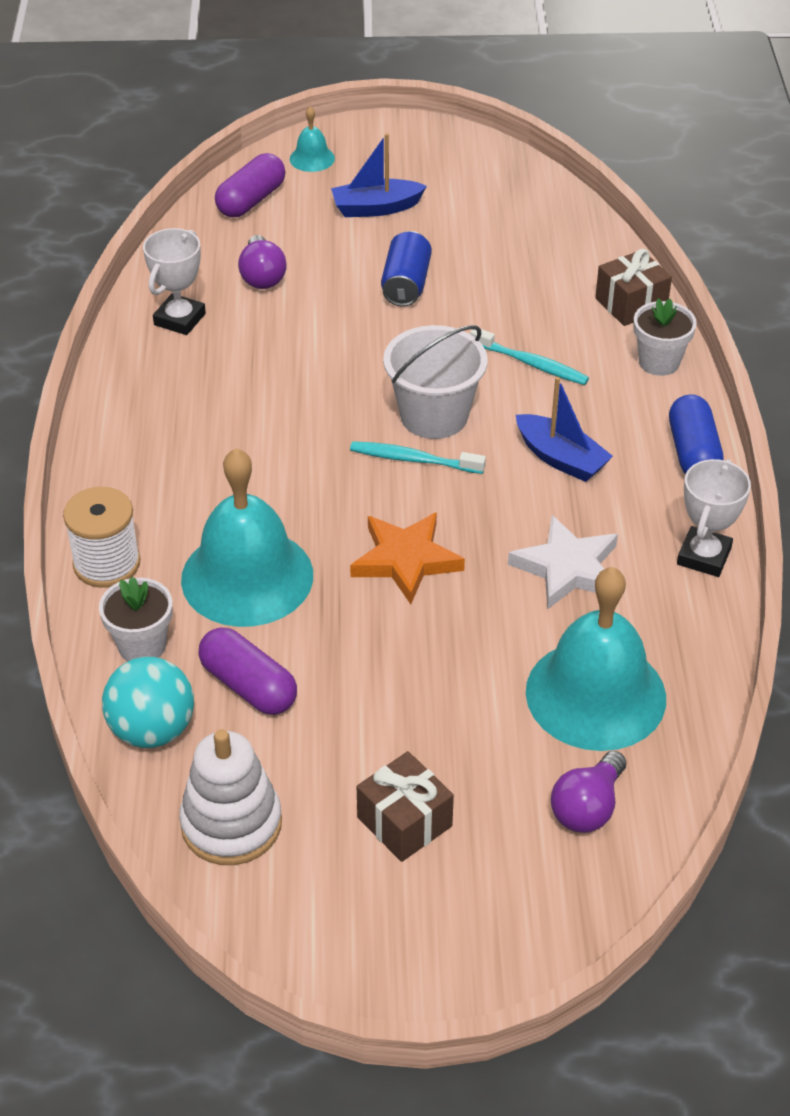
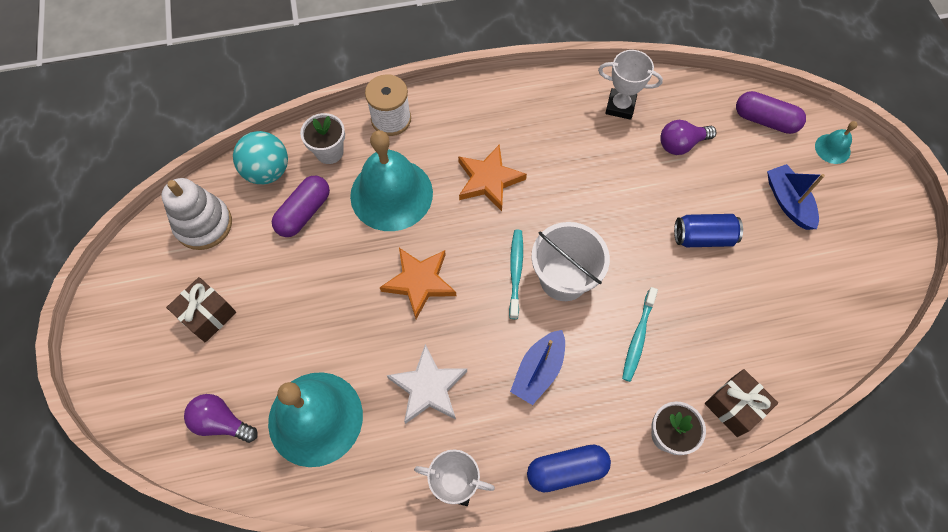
camera: 80 degrees right, 20 degrees up
none -> orange star [458,145,527,211]

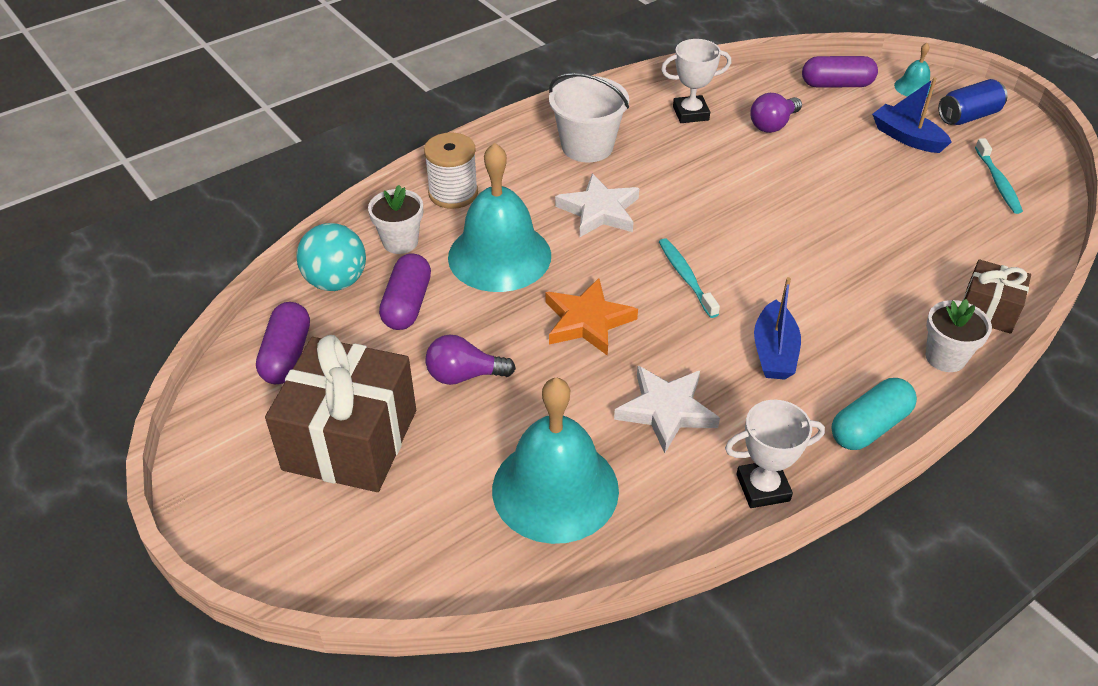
camera: 25 degrees left, 20 degrees down
white stacking toy [162,178,232,250] -> purple capsule [256,302,310,384]
brown gift [166,277,236,343] -> brown gift [265,335,416,492], size x1.87
purple light bulb [184,394,258,443] -> purple light bulb moved to [425,335,516,385]
orange star [458,145,527,211] -> white star [555,173,639,237]
blue capsule [527,445,611,492] -> turquoise capsule [832,378,917,450]
white bucket [531,222,610,301] -> white bucket moved to [549,73,629,162]
turquoise toothbrush [622,287,658,382] -> turquoise toothbrush moved to [975,138,1023,214]
blue can [674,214,743,247] -> blue can moved to [938,79,1008,125]

